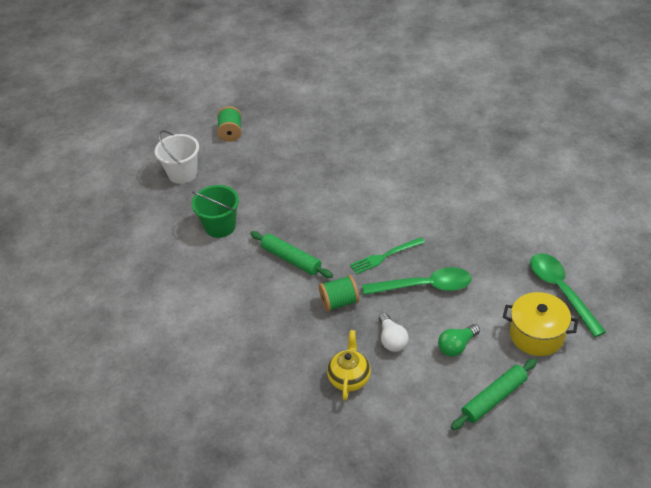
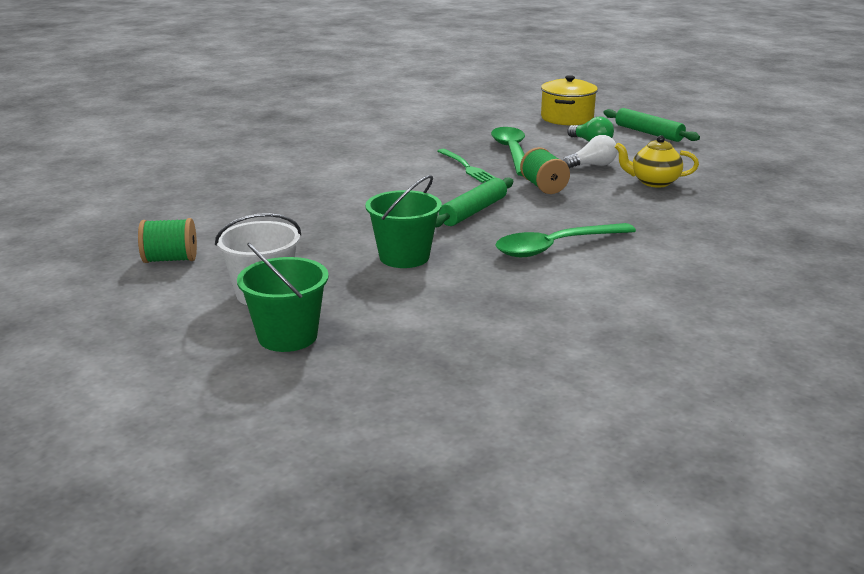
camera: 95 degrees left, 20 degrees down
green spoon [530,253,606,337] -> green spoon moved to [495,223,636,257]
none -> green bucket [237,243,329,352]

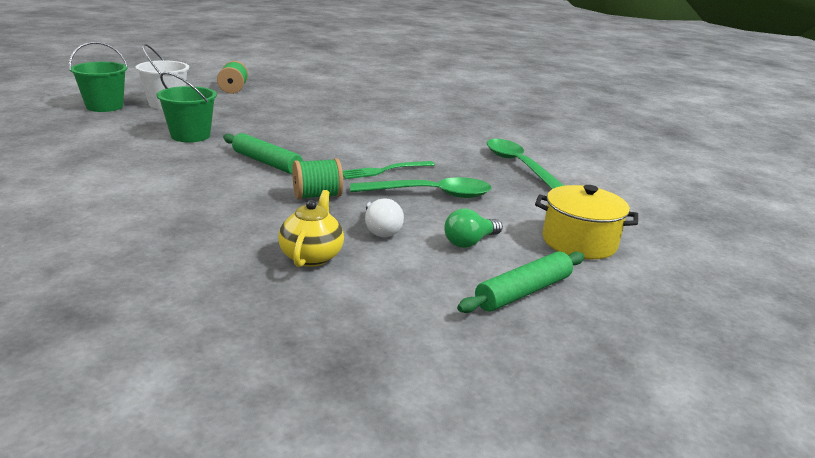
camera: 90 degrees right, 0 degrees up
green spoon [495,223,636,257] -> green spoon moved to [487,139,564,189]

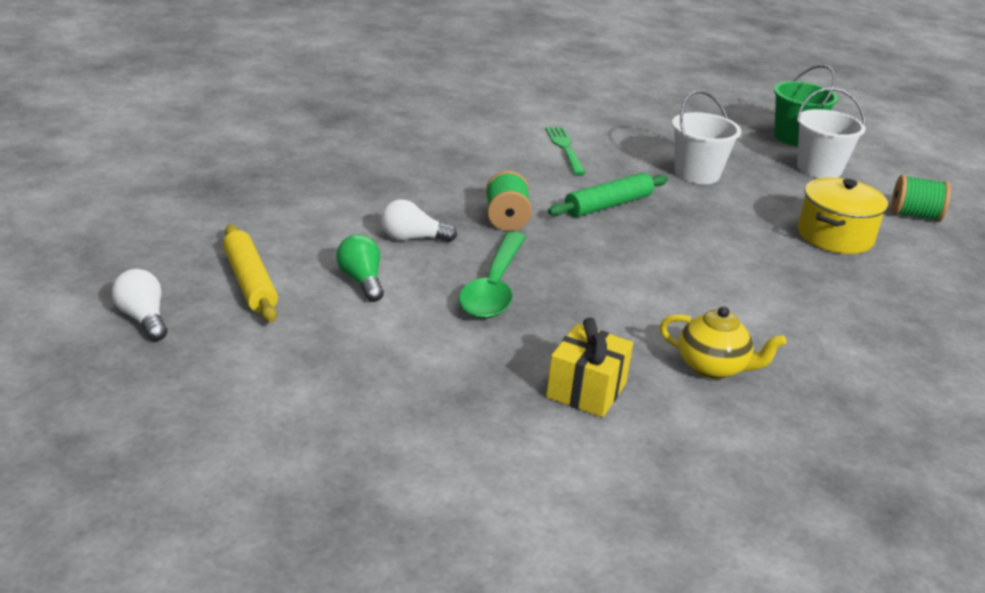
camera: 105 degrees right, 5 degrees up
green bucket [156,72,217,142] -> white bucket [672,90,741,184]
yellow teapot [278,190,344,267] -> yellow teapot moved to [660,306,786,379]
green fork [343,161,435,179] -> green fork moved to [546,127,586,175]
green rolling pin [457,251,584,313] -> yellow rolling pin [223,224,278,322]
green spoon [487,139,564,189] -> yellow gift [546,318,633,417]
yellow pot [535,185,638,259] -> yellow pot moved to [798,177,888,254]
none -> white light bulb [112,269,167,341]

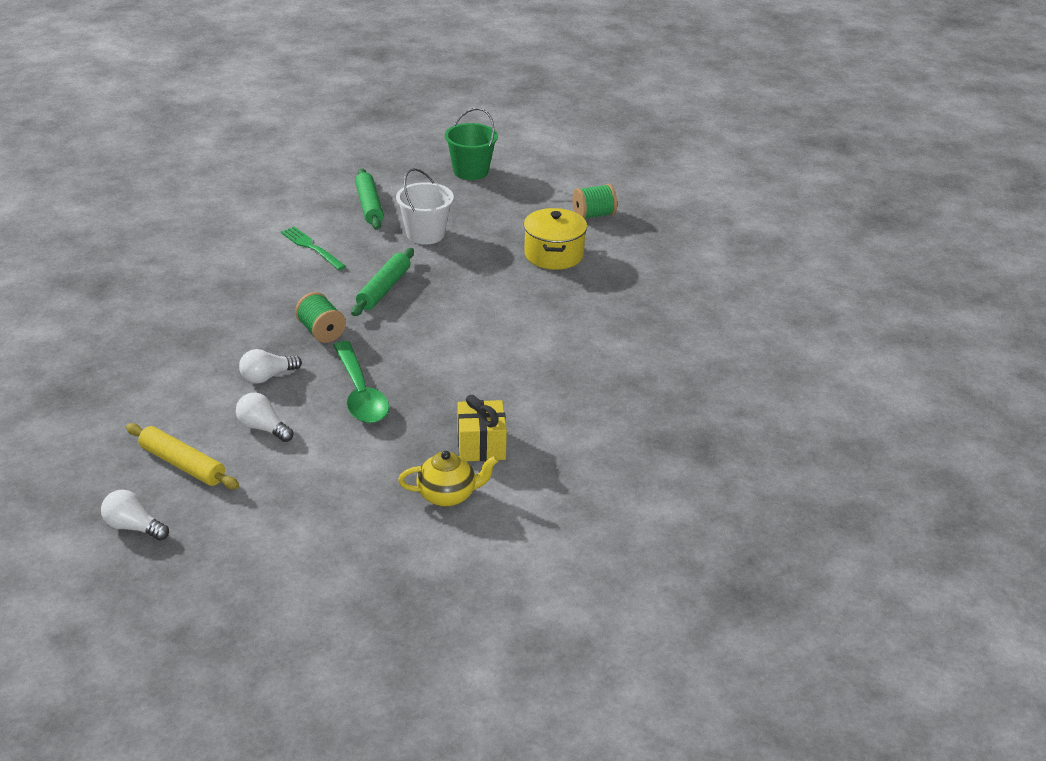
camera: 30 degrees left, 5 degrees up
green light bulb [336,234,384,302] -> white light bulb [236,393,293,442]
yellow teapot [660,306,786,379] -> yellow teapot moved to [398,451,498,507]
white bucket [797,88,866,178] -> none
none -> green rolling pin [355,168,384,230]

